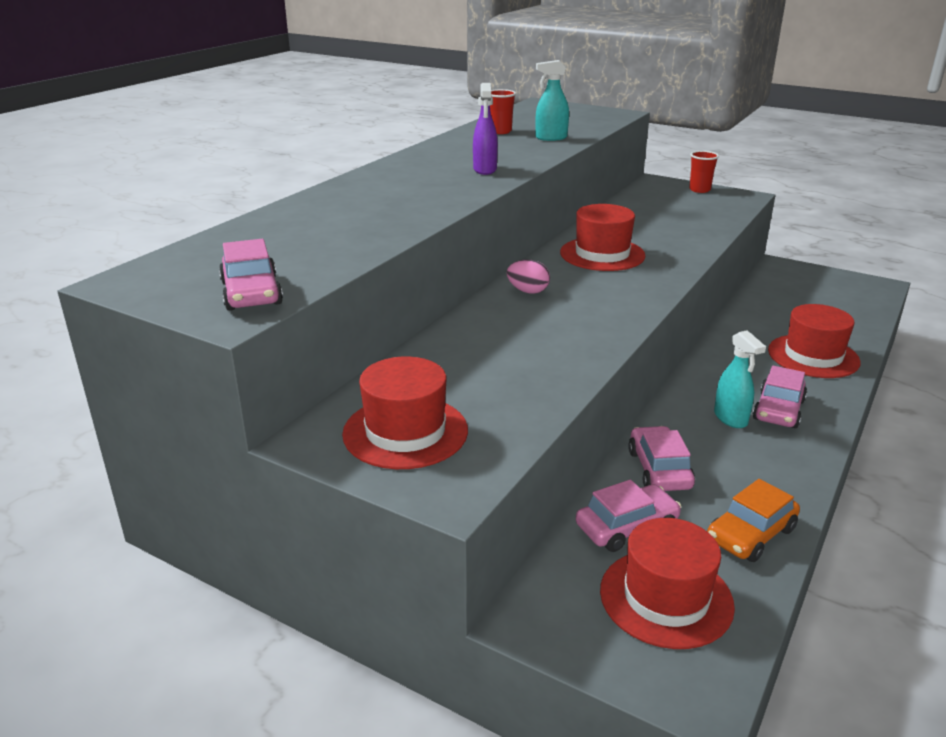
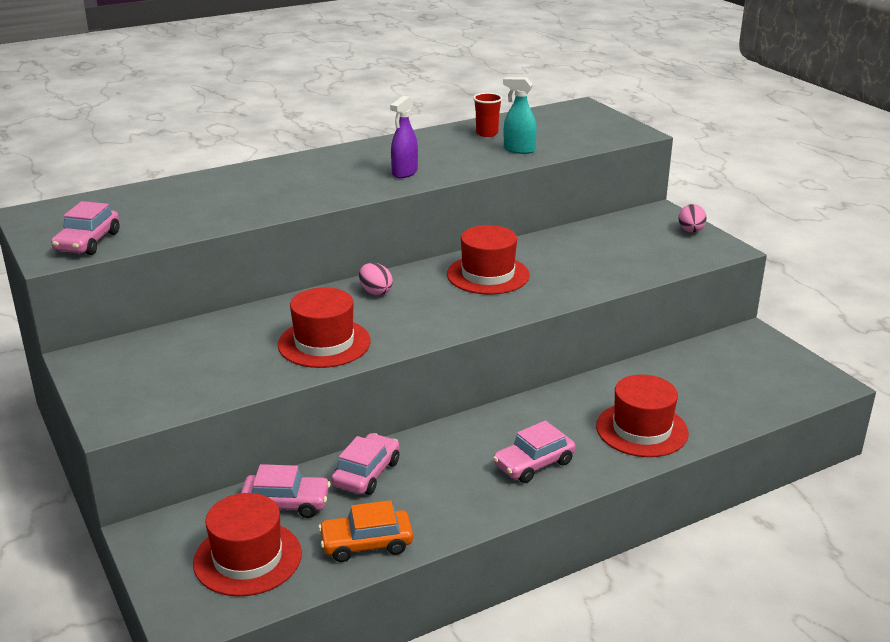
camera: 30 degrees right, 0 degrees up
red hat [342,356,468,469] -> red hat moved to [278,287,371,368]
red cup [689,151,719,193] -> pink egg [678,204,707,232]
turquoise spray bottle [714,330,766,428] -> none

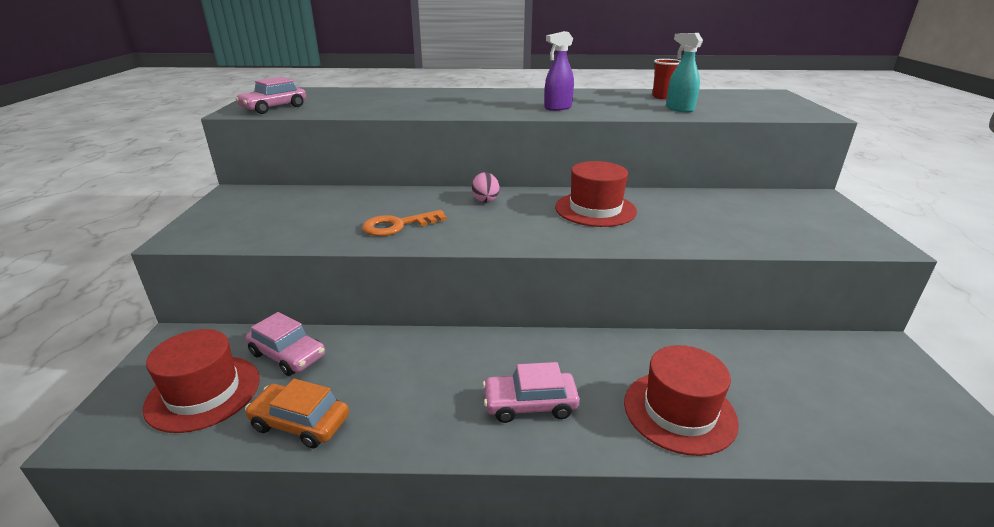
camera: 30 degrees right, 0 degrees up
red hat [278,287,371,368] -> orange key [362,210,447,236]
pink car [331,433,400,495] -> none
pink egg [678,204,707,232] -> none

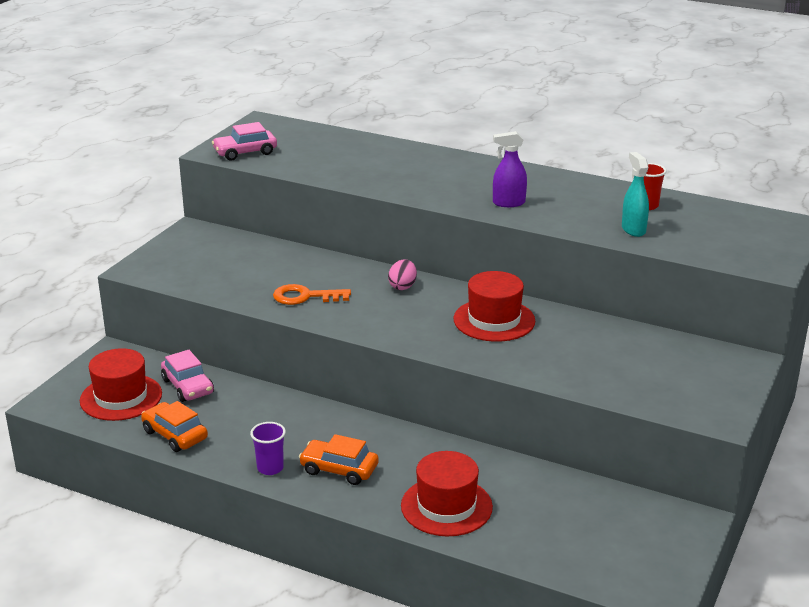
camera: 25 degrees right, 0 degrees up
pink car [482,362,580,423] -> orange car [299,434,379,485]
none -> purple cup [250,422,286,475]

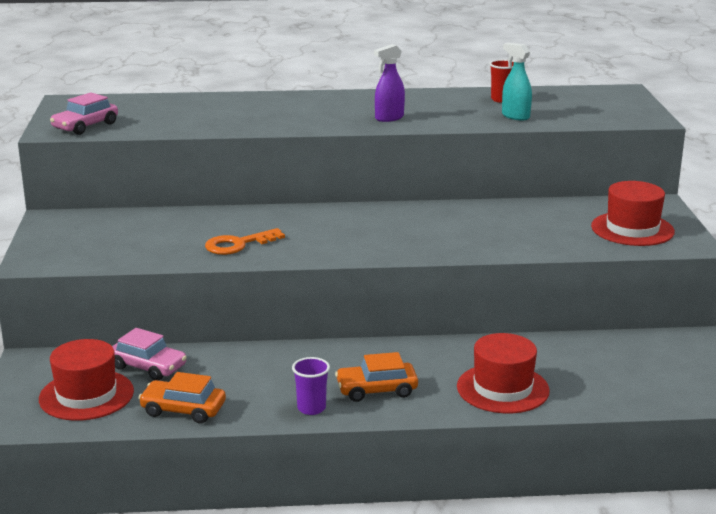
camera: 30 degrees left, 5 degrees down
pink egg [388,259,417,290] -> none
red hat [453,271,535,342] -> red hat moved to [591,181,675,246]

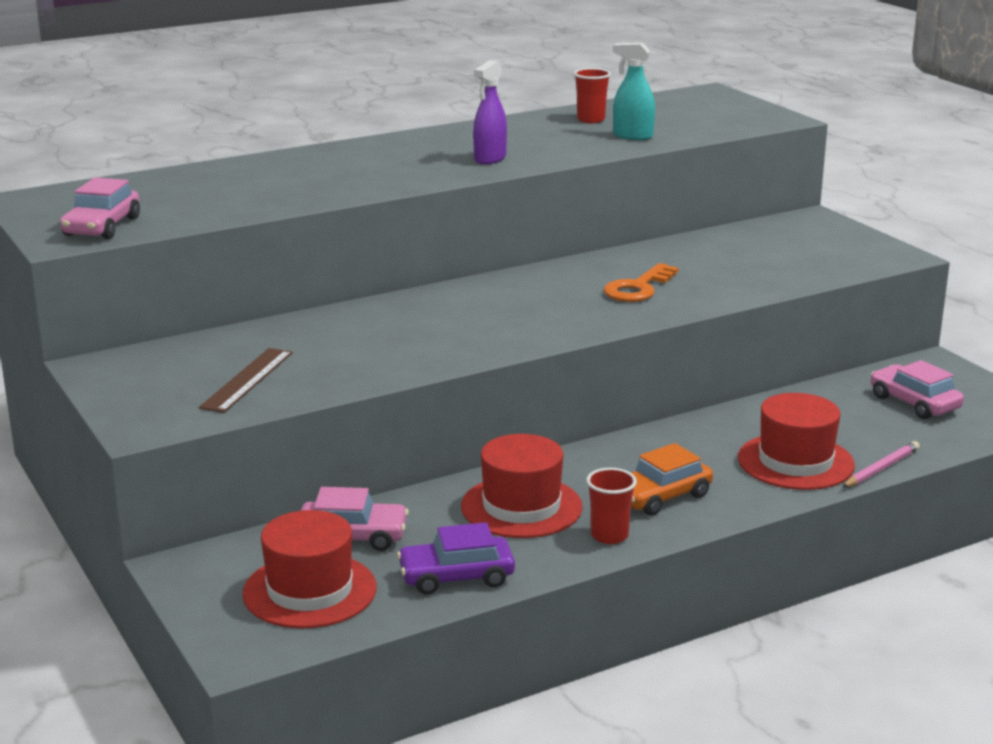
camera: 25 degrees left, 0 degrees up
orange car [138,372,226,424] -> purple car [397,522,515,595]
orange key [205,228,285,255] -> orange key moved to [604,263,679,302]
purple cup [292,357,330,415] -> red cup [586,468,637,544]
red hat [591,181,675,246] -> red hat moved to [461,434,583,538]
none -> brown ruler [199,348,293,413]
none -> pink pencil [842,441,920,487]
none -> pink car [871,360,964,419]

